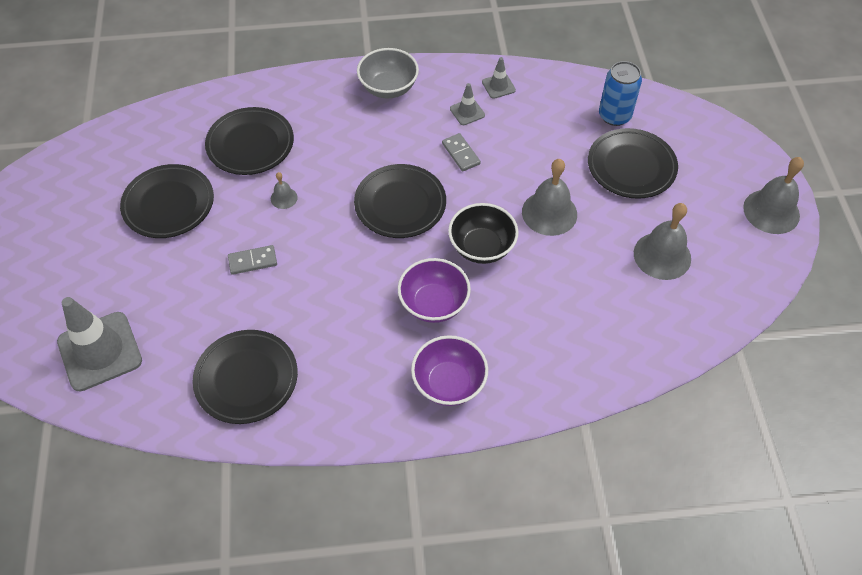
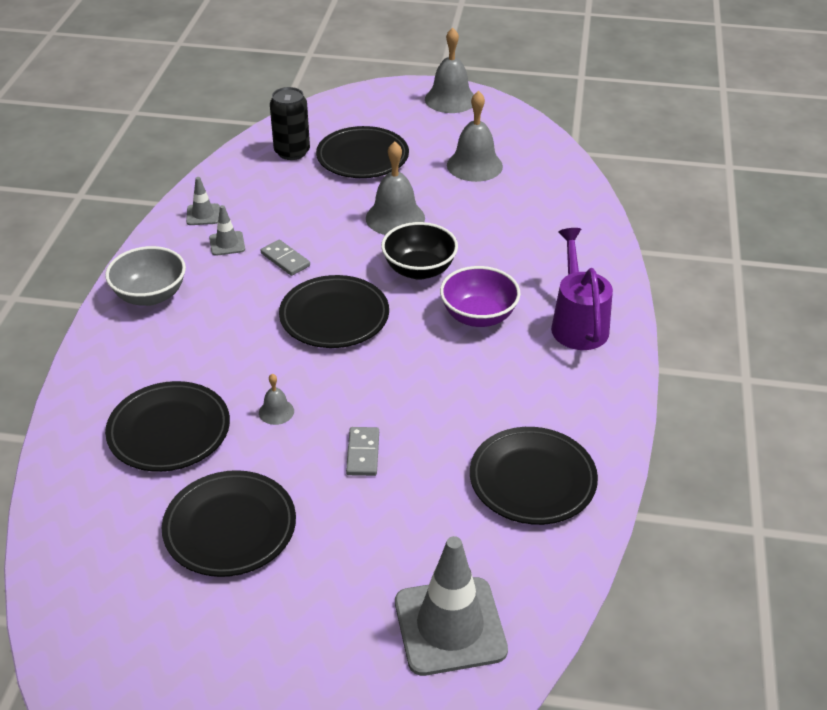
camera: 75 degrees left, 15 degrees down
purple bowl [411,335,488,406] -> purple watering can [551,228,613,350]
grey domino [442,133,481,172] -> grey domino turned 60 degrees clockwise [261,240,310,276]
blue can [599,61,642,126] -> black can [270,87,310,160]

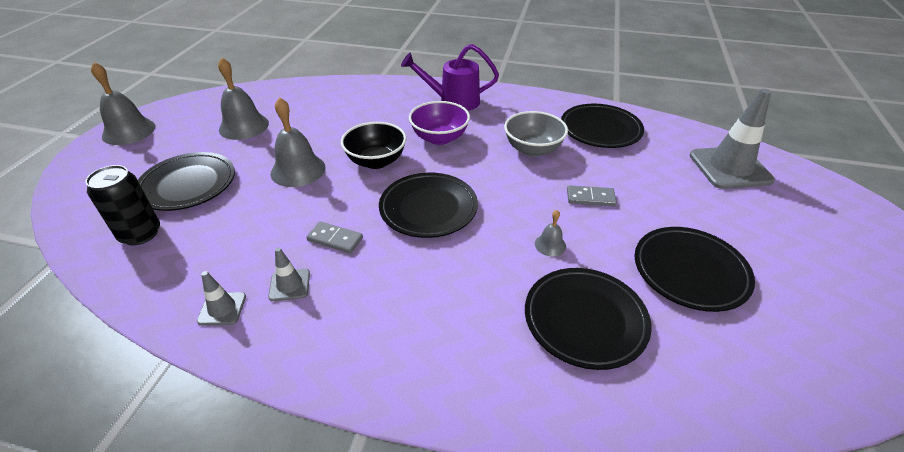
camera: 85 degrees left, 0 degrees up
grey bowl [105,246,186,306] -> grey bowl moved to [504,111,568,157]
grey domino [261,240,310,276] -> grey domino turned 60 degrees clockwise [306,222,363,254]

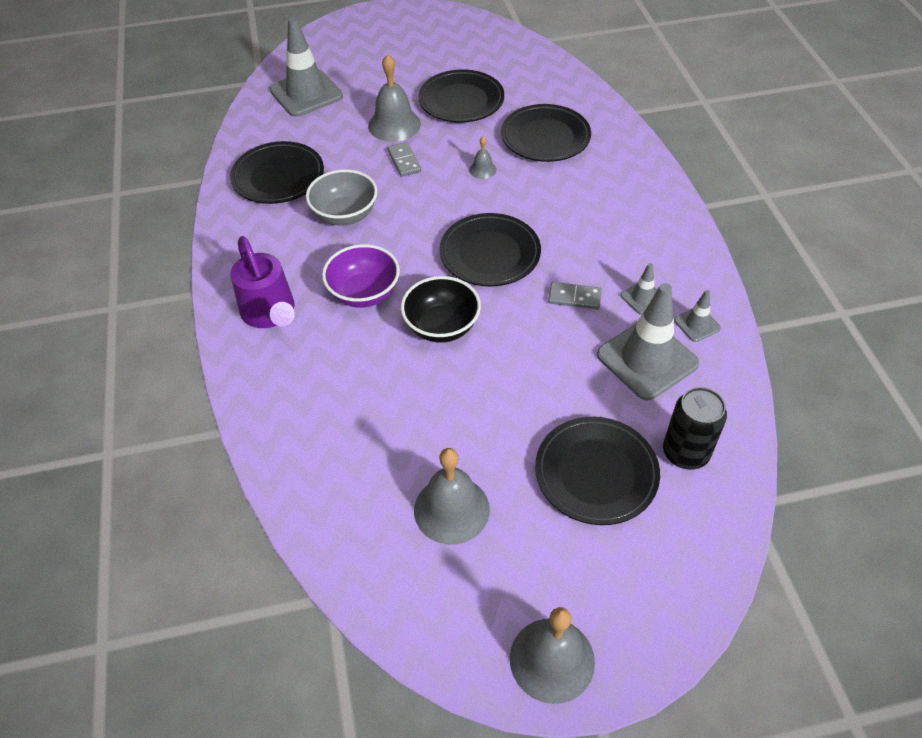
camera: 115 degrees left, 10 degrees up
grey bell [271,97,326,187] -> grey bell moved to [368,54,421,142]
grey domino [306,222,363,254] -> grey domino turned 75 degrees counterclockwise [548,282,602,309]
none -> grey traffic cone [597,283,699,400]

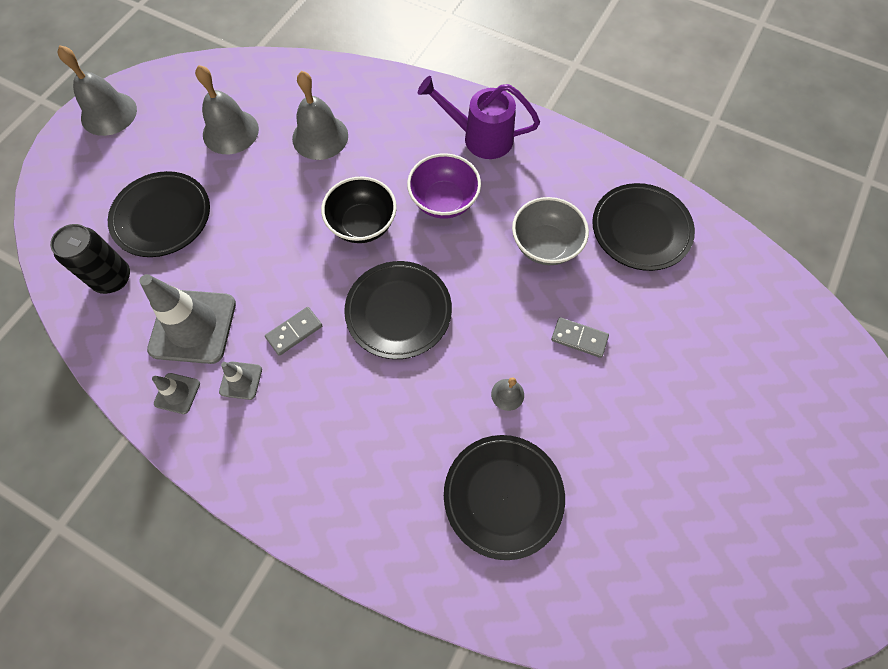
camera: 130 degrees right, 15 degrees up
grey traffic cone [269,17,343,117] -> none
grey bell [368,54,421,142] -> grey bell moved to [292,71,348,160]
black plate [418,69,504,123] -> none

